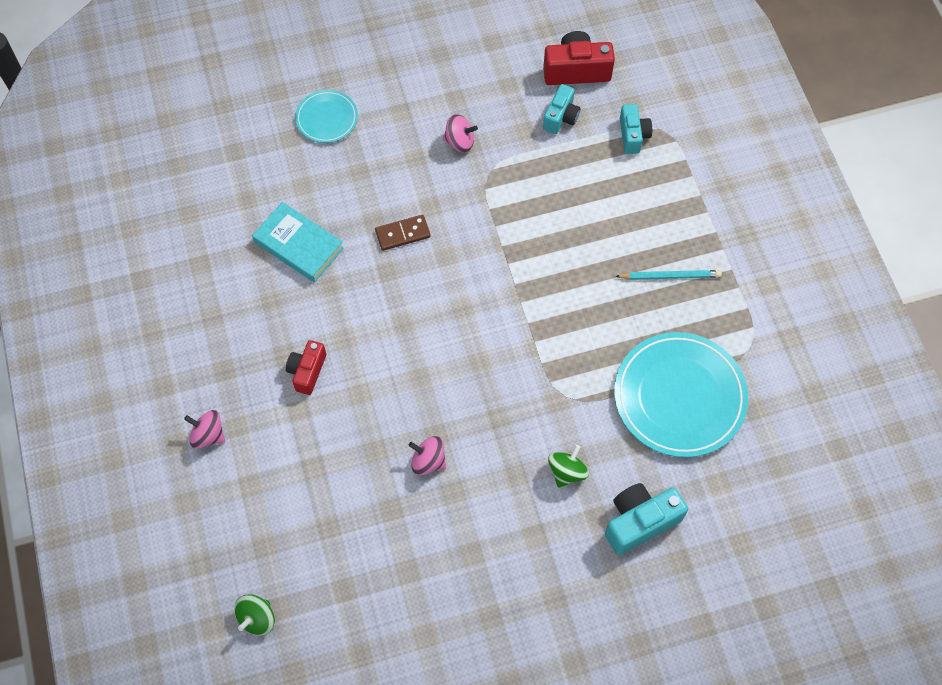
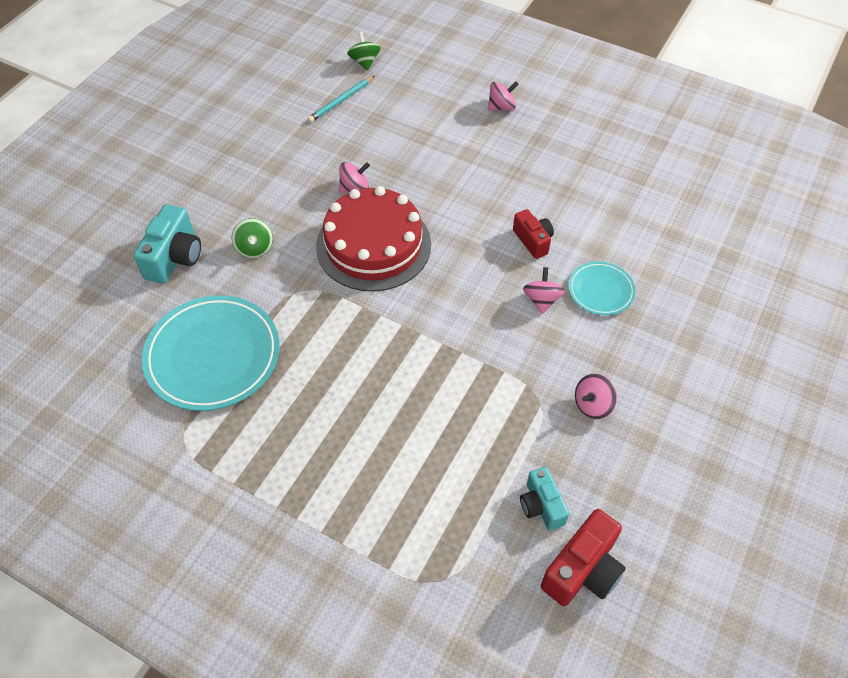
camera: 135 degrees right, 10 degrees down
turquoise book [252,202,344,283] -> none
red camera [286,340,326,395] -> red camera moved to [513,209,554,259]
turquoise plate [295,90,358,143] -> turquoise plate moved to [568,262,636,315]
brown domino [375,215,431,251] -> pink spinning top [523,267,565,314]
turquoise pencil [615,270,722,280] -> turquoise pencil moved to [308,76,375,123]
turquoise camera [620,104,652,154] -> none
none -> red cake [316,186,431,291]

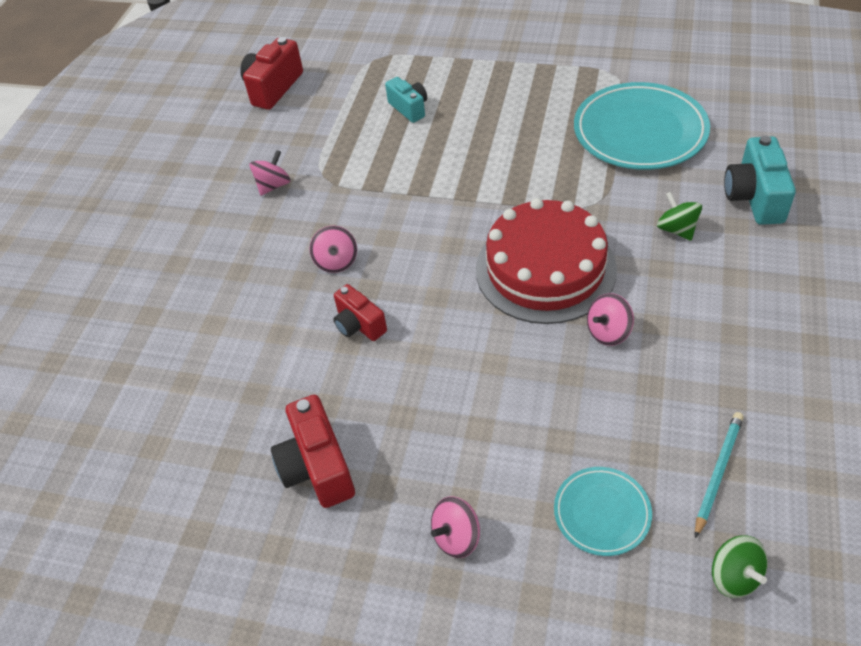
camera: 170 degrees right, 5 degrees down
turquoise camera [520,467,569,531] -> turquoise camera moved to [385,77,427,123]
turquoise plate [568,262,636,315] -> turquoise plate moved to [554,467,652,556]
none -> red camera [271,395,355,508]

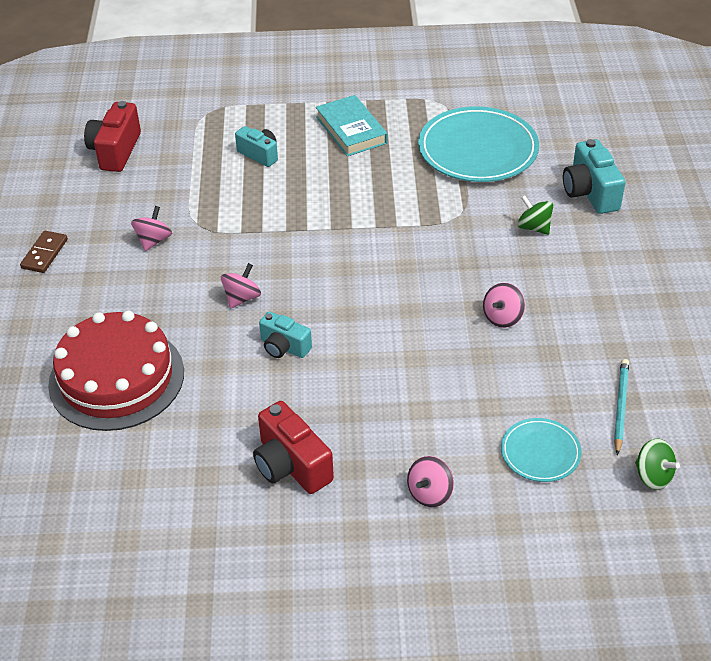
camera: 20 degrees left, 5 degrees down
pink spinning top [309,226,357,273] -> pink spinning top turned 120 degrees counterclockwise [221,263,261,309]
red camera [333,284,387,341] -> turquoise camera [259,311,312,358]
red cake [476,198,617,324] -> red cake moved to [48,311,184,431]
none -> brown domino [20,231,68,273]
none -> turquoise book [316,95,387,156]

